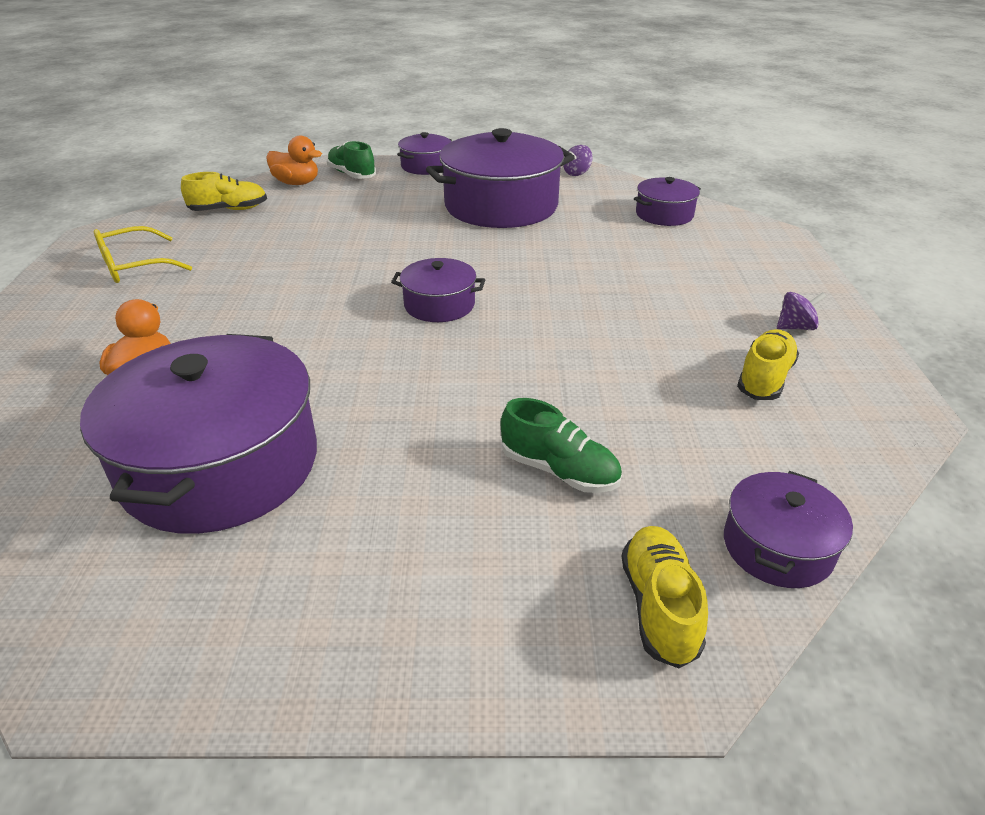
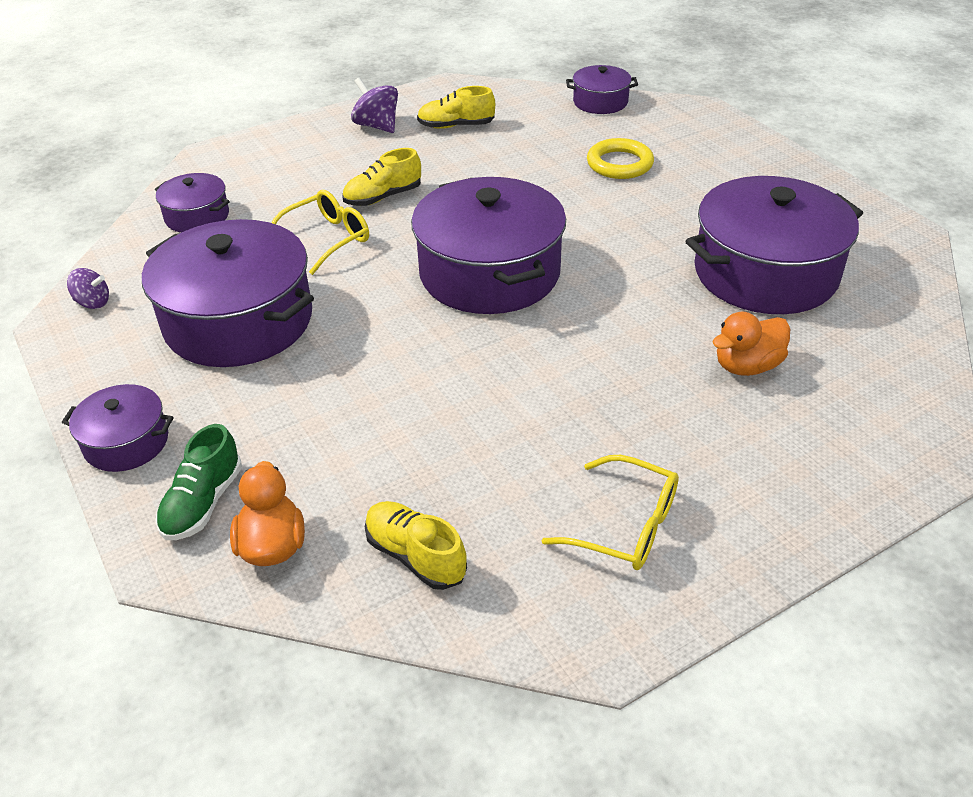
camera: 120 degrees left, 5 degrees up
purple pot [391,258,485,322] -> purple pot [411,177,566,314], size x2.02
green shoe [501,398,622,493] -> yellow ring [587,138,654,179]
yellow shoe [621,526,708,668] -> yellow shoe moved to [342,148,421,206]
purple spinning top [777,292,826,330] -> purple spinning top [351,77,398,133], size x1.55
none -> yellow glasses [271,190,369,275]

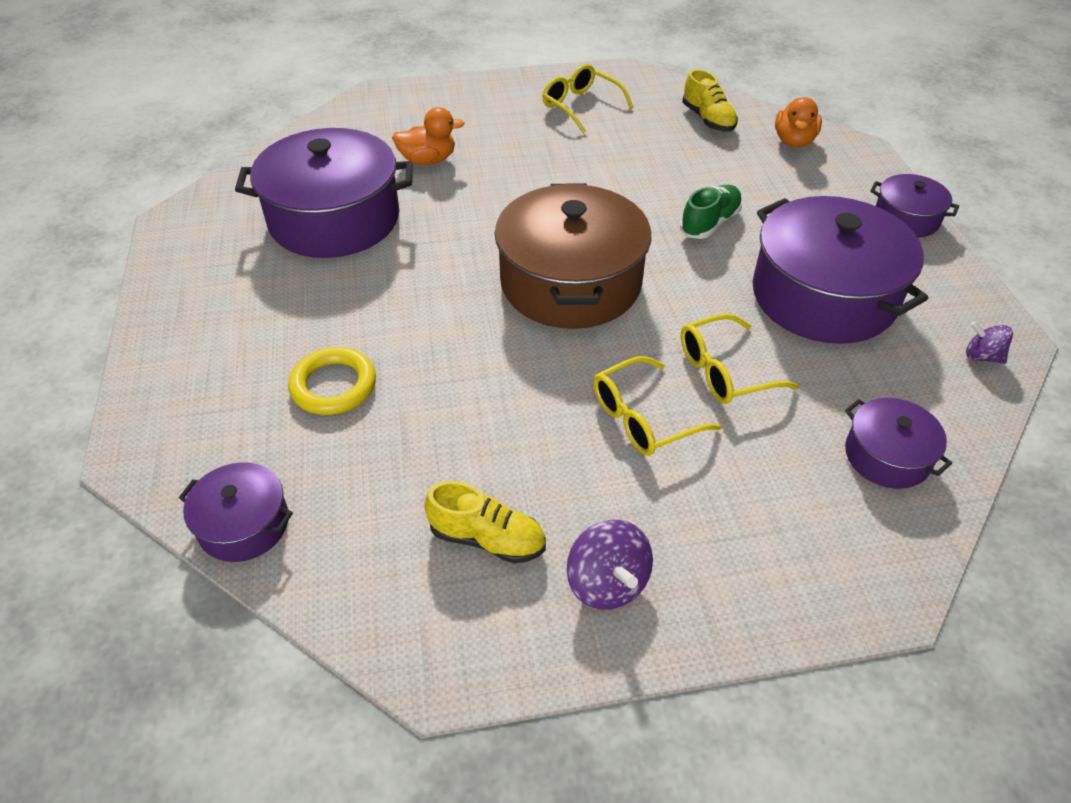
camera: 160 degrees left, 5 degrees up
green shoe [156,424,242,540] -> green shoe moved to [680,185,743,239]
yellow shoe [342,148,421,206] -> yellow glasses [593,356,721,456]
purple pot [411,177,566,314] -> brown pot [495,183,651,329]

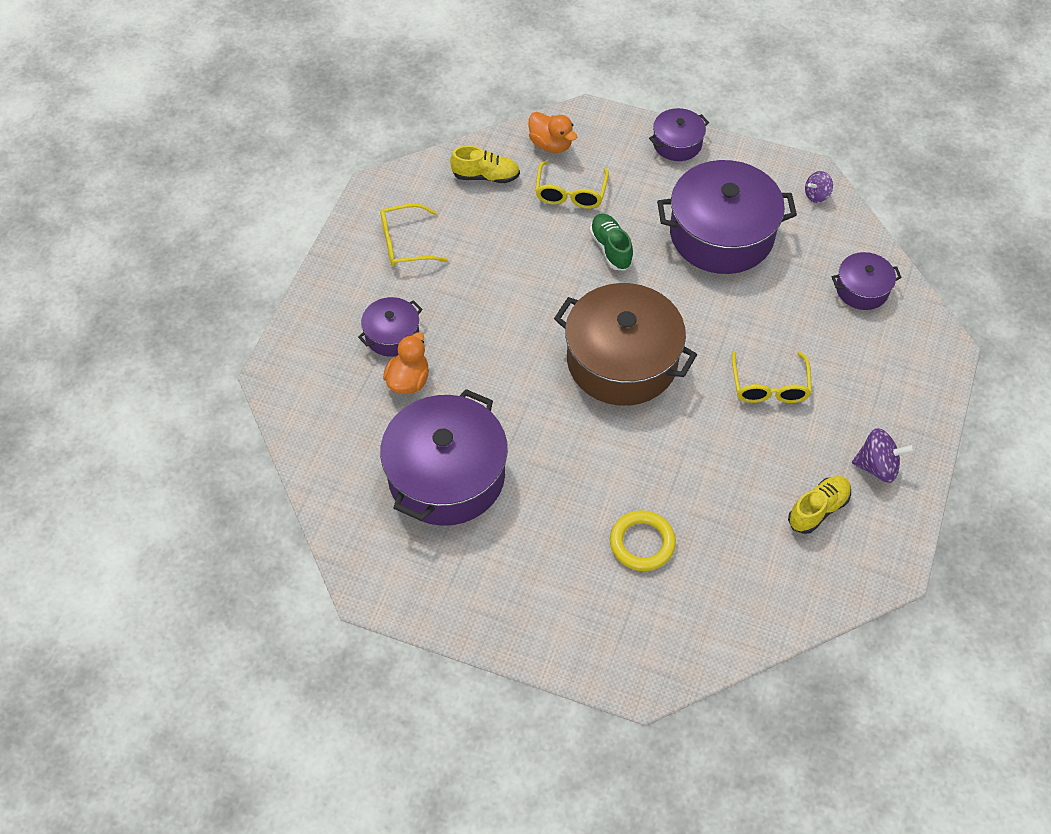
camera: 60 degrees left, 10 degrees up
purple pot [179,462,293,562] -> purple pot moved to [358,297,423,357]
yellow glasses [681,313,799,404] -> yellow glasses moved to [535,161,609,209]

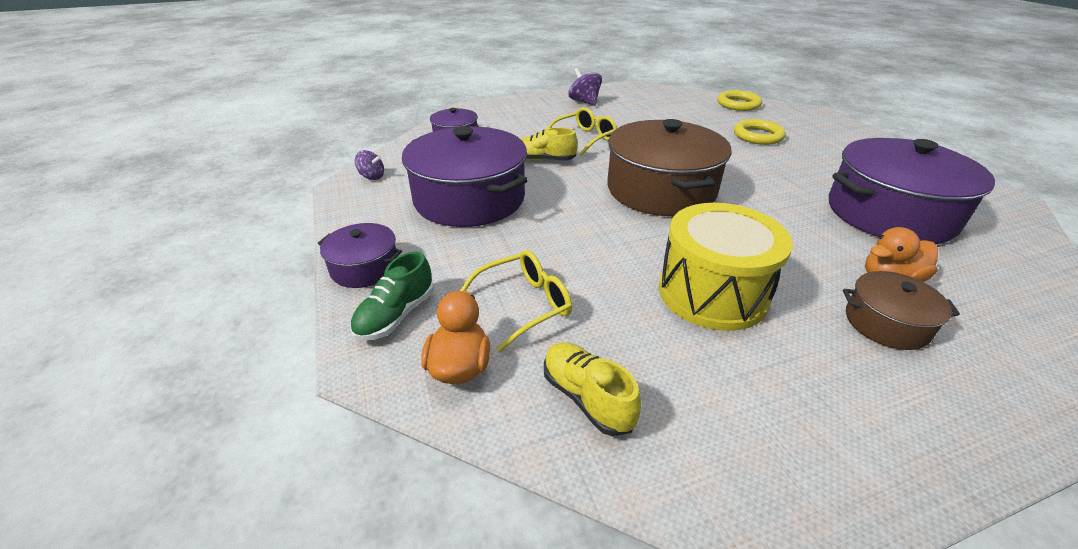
camera: 130 degrees left, 20 degrees down
purple pot [358,297,423,357] -> brown pot [843,271,960,350]
yellow glasses [380,203,448,267] -> none
green shoe [589,214,634,271] -> green shoe moved to [350,251,434,341]
yellow shoe [788,476,851,534] -> yellow shoe moved to [520,127,578,161]
none -> yellow drum [659,203,793,331]
none -> yellow ring [717,90,762,111]

